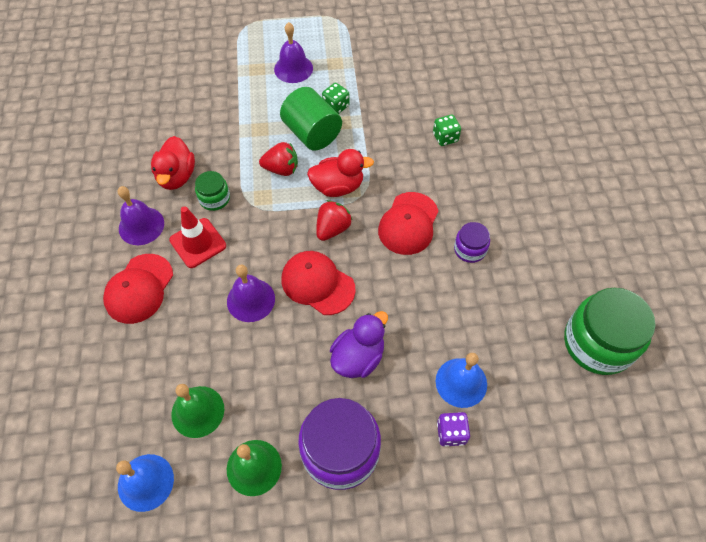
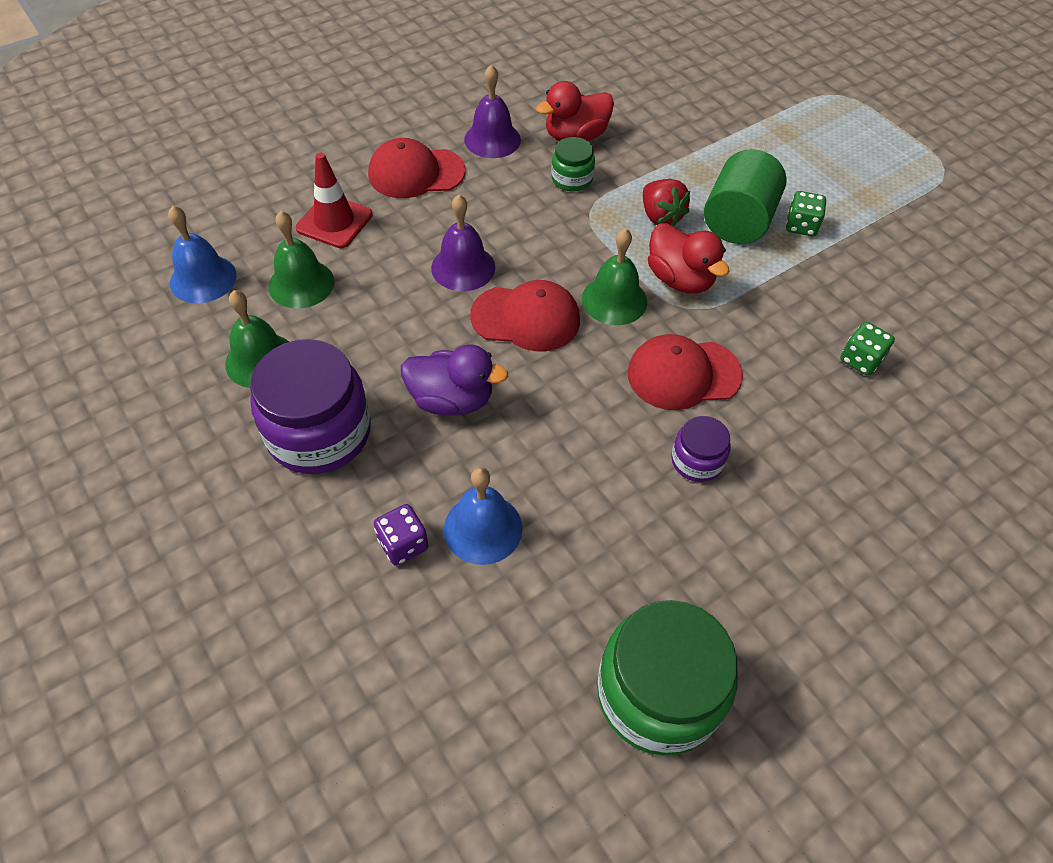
camera: 60 degrees right, 5 degrees down
red traffic cone [169,206,226,268] -> red traffic cone moved to [296,153,373,248]
purple bell [274,22,313,83] -> none
red cap [281,251,356,315] -> red cap turned 90 degrees clockwise [470,280,580,351]
red strawberry [316,200,352,241] -> green bell [582,228,647,325]

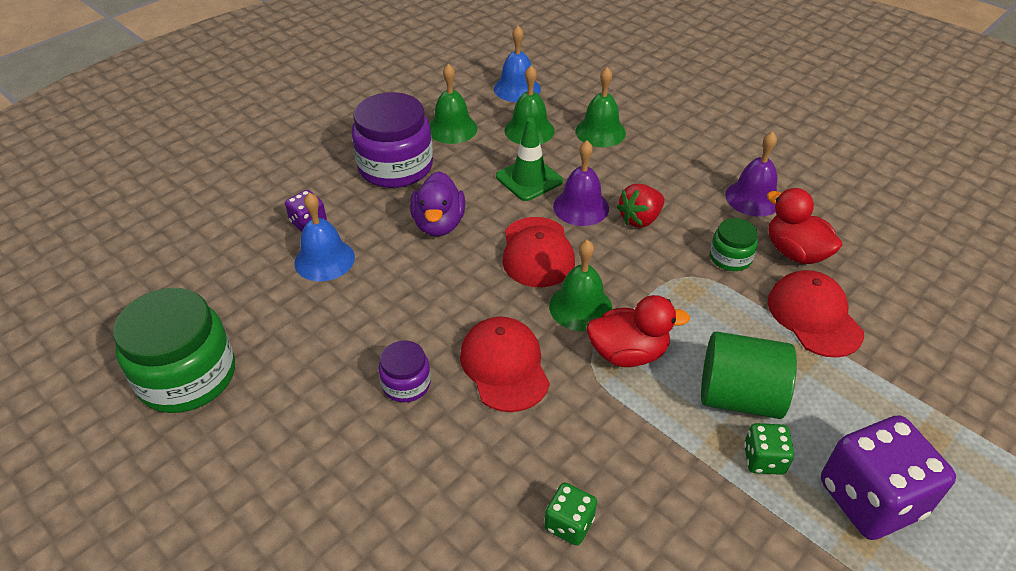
camera: 80 degrees right, 10 degrees down
red traffic cone [296,153,373,248] -> green bell [576,67,626,147]
red cap [368,138,466,198] -> red cap moved to [768,270,864,358]
red strawberry [643,179,690,227] -> red strawberry moved to [617,184,664,228]
red duck [648,223,730,293] -> red duck turned 135 degrees counterclockwise [586,295,690,367]
none -> green traffic cone [496,118,563,201]
none -> purple dice [821,415,956,540]

